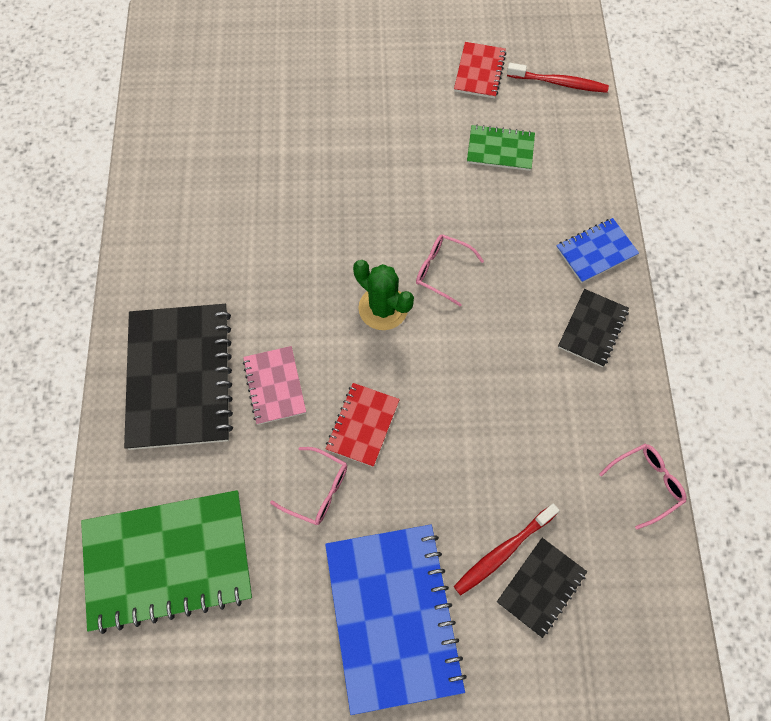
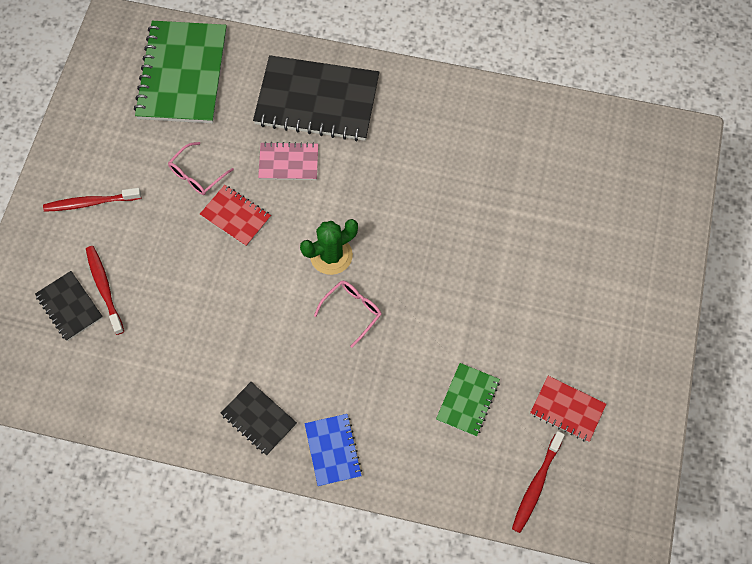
camera: 105 degrees right, 0 degrees up
blue notebook [325,524,467,715] -> red toothbrush [43,188,141,212]
pink glasses [599,444,686,529] -> none

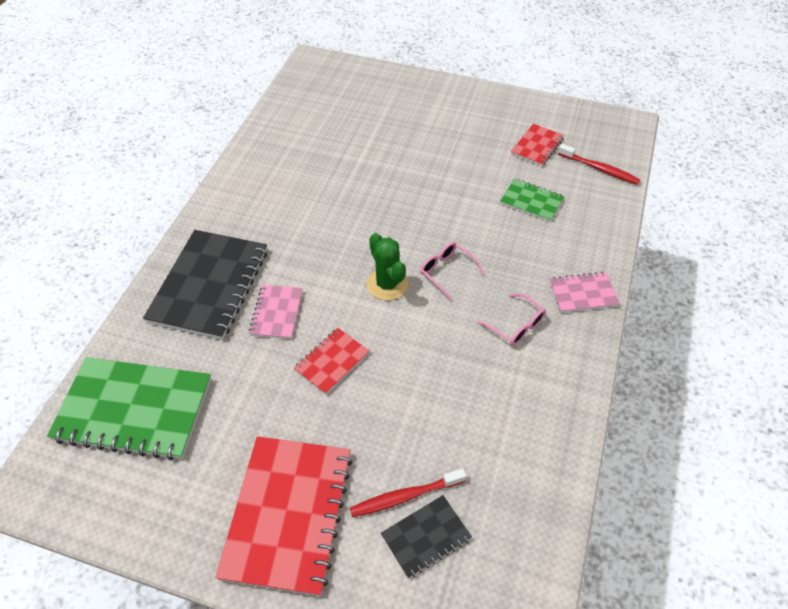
camera: 85 degrees left, 15 degrees down
red toothbrush [43,188,141,212] -> red notebook [215,436,353,596]
pink glasses [168,142,234,195] -> pink glasses moved to [477,293,546,346]
black notebook [221,382,297,455] -> none
blue notebook [304,414,362,486] -> pink notebook [549,272,620,313]

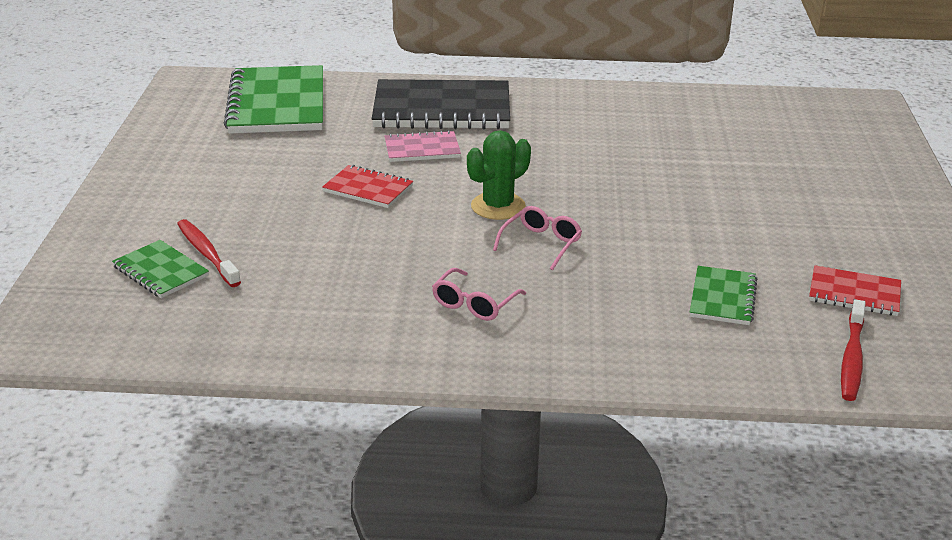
camera: 75 degrees right, 20 degrees down
red notebook [215,436,353,596] -> none
black notebook [381,495,472,579] -> green notebook [112,240,209,298]
pink notebook [549,272,620,313] -> none

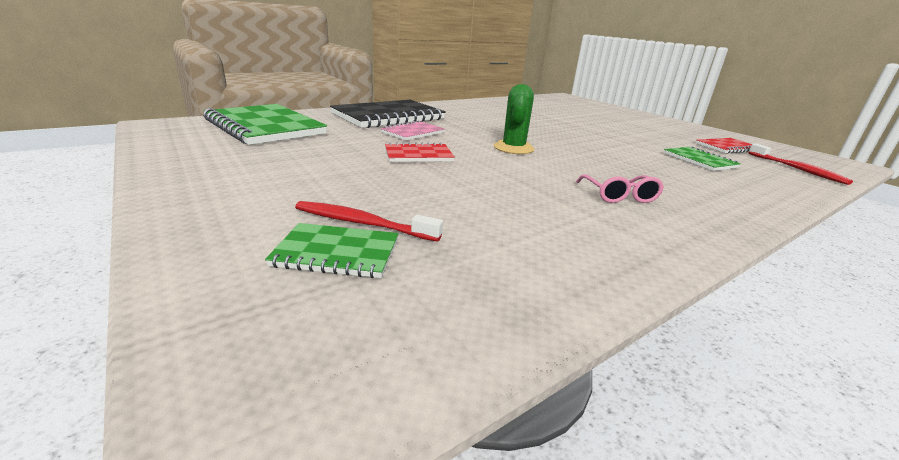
camera: 40 degrees left, 5 degrees down
pink glasses [493,206,582,270] -> none

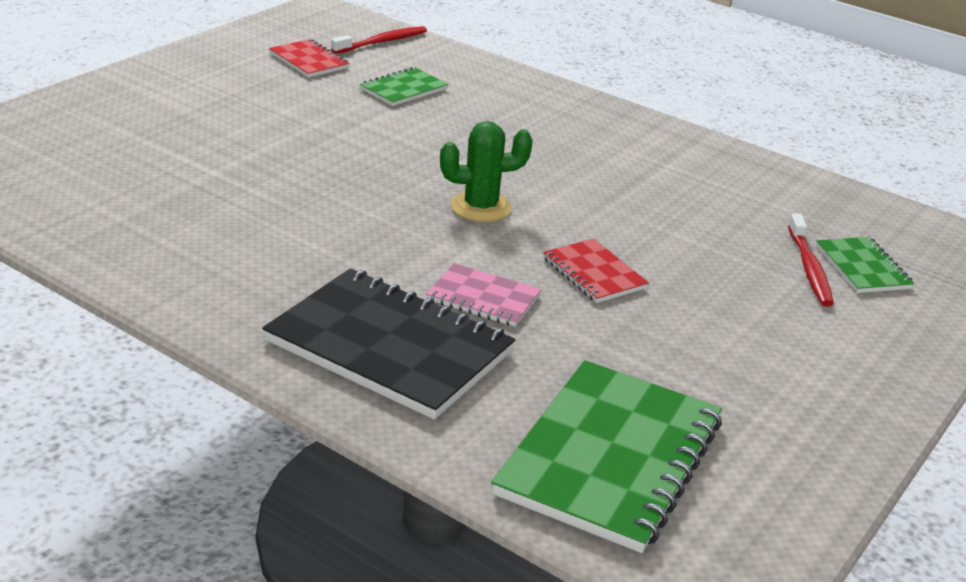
camera: 110 degrees left, 5 degrees up
pink glasses [576,175,664,203] -> none

